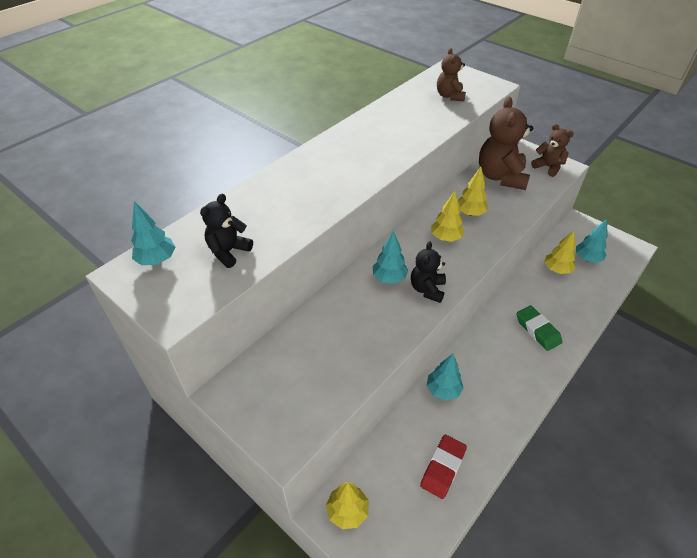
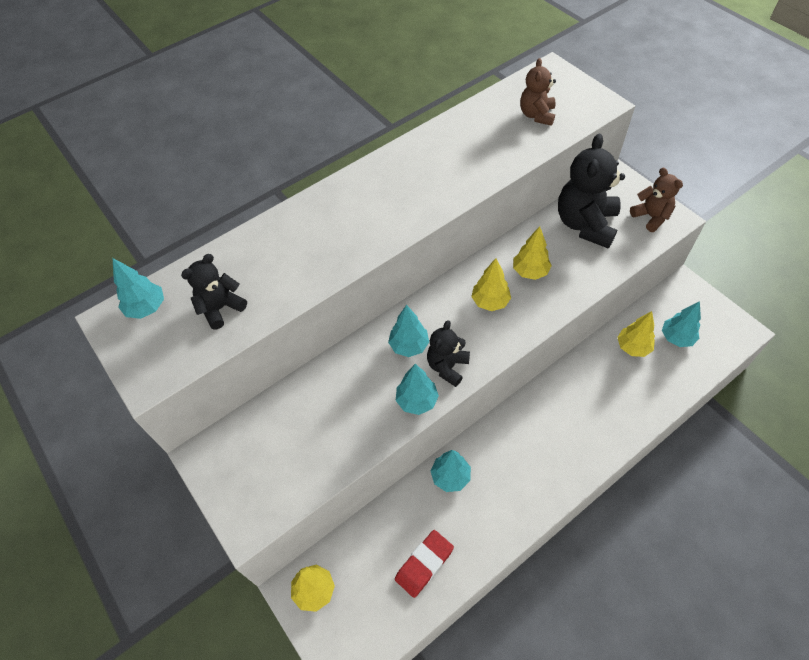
camera: 15 degrees right, 10 degrees up
brown teddy bear [479,97,533,190] -> black teddy bear [558,134,625,248]
green eraser [516,305,562,351] -> none
none -> turquoise tree [395,364,439,415]

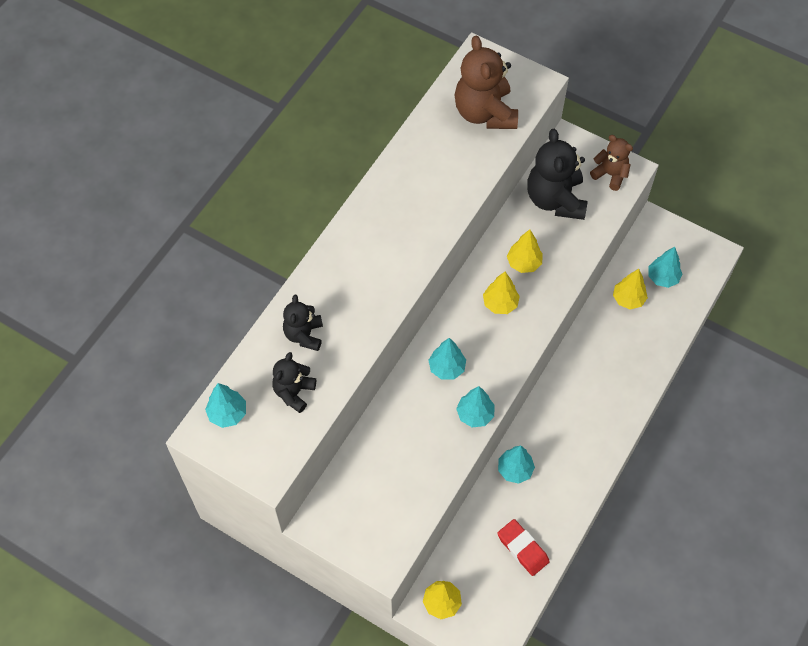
camera: 25 degrees left, 5 degrees up
red eraser [395,530,454,598] -> red eraser turned 60 degrees counterclockwise [497,519,550,576]
black teddy bear [427,320,470,387] -> black teddy bear moved to [283,295,323,351]
brown teddy bear [520,58,556,126] -> brown teddy bear [455,36,518,129], size x1.76

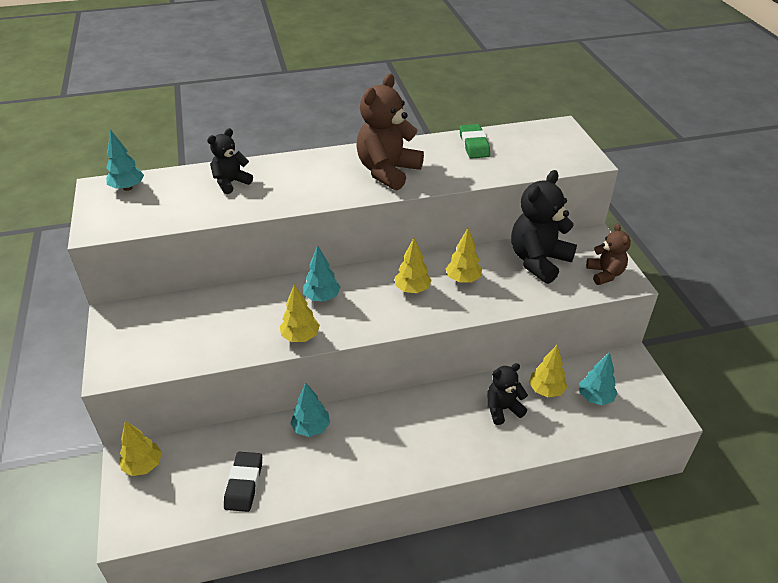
camera: 45 degrees right, 20 degrees down
black teddy bear [272,352,316,413] -> black teddy bear moved to [487,363,528,425]
brown teddy bear [455,36,518,129] -> brown teddy bear moved to [356,74,424,190]
turquoise tree [456,386,495,427] -> yellow tree [280,284,320,342]
red eraser [497,519,550,576] -> black eraser [224,452,262,512]
none -> green eraser [459,124,490,159]

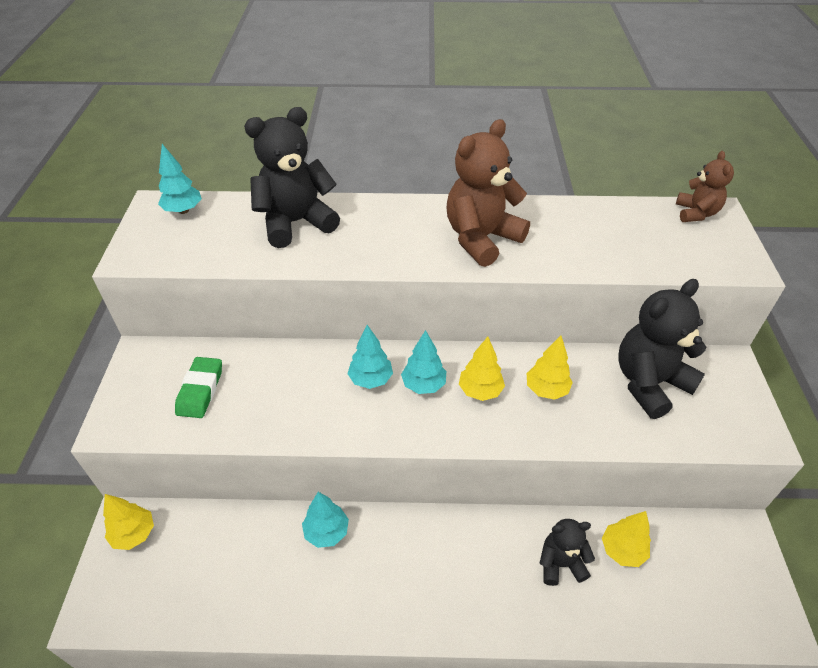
camera: 15 degrees right, 5 degrees up
black teddy bear [207,128,253,194] -> black teddy bear [244,107,340,248], size x1.76
black eraser [224,452,262,512] -> none
yellow tree [280,284,320,342] -> none
green eraser [459,124,490,159] -> green eraser moved to [175,357,222,418]
turquoise tree [579,352,618,405] -> turquoise tree moved to [401,330,446,394]
brown teddy bear [586,223,631,285] -> brown teddy bear moved to [676,151,734,222]

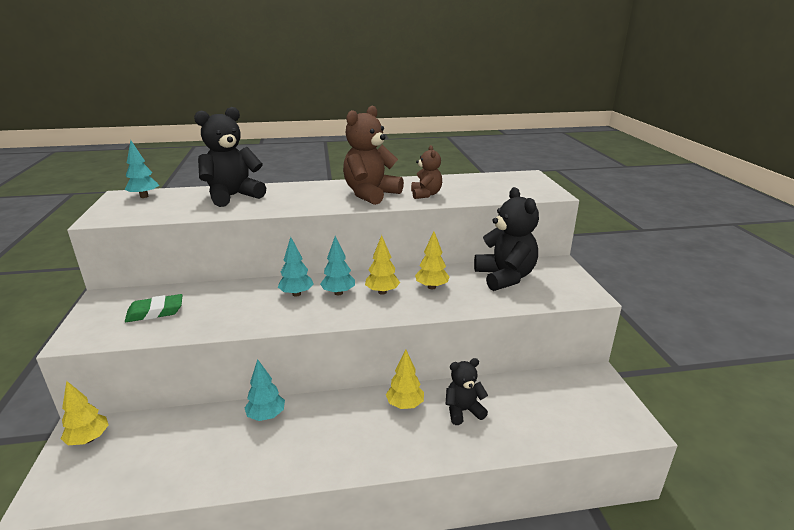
camera: 10 degrees left, 20 degrees down
green eraser [175,357,222,418] -> green eraser turned 75 degrees clockwise [125,294,182,322]
yellow tree [602,511,651,567] -> yellow tree moved to [386,349,424,409]
black teddy bear [618,279,706,419] -> black teddy bear turned 120 degrees clockwise [474,187,539,291]
brown teddy bear [676,151,734,222] -> brown teddy bear moved to [411,145,442,199]

